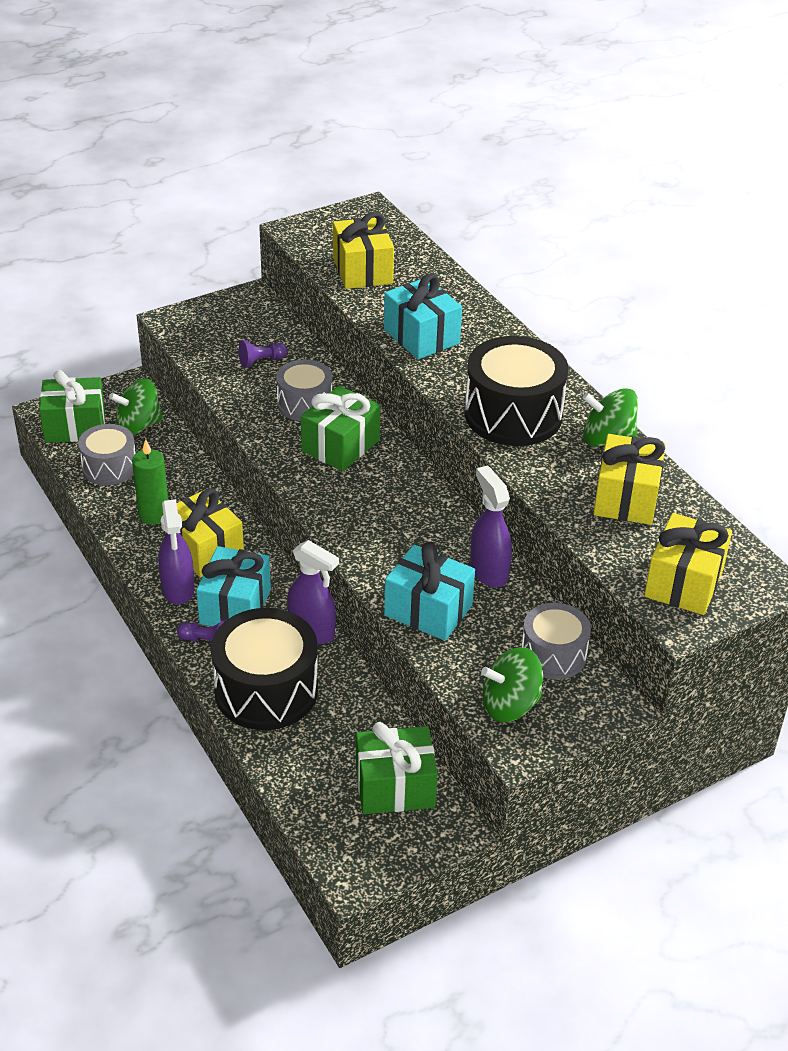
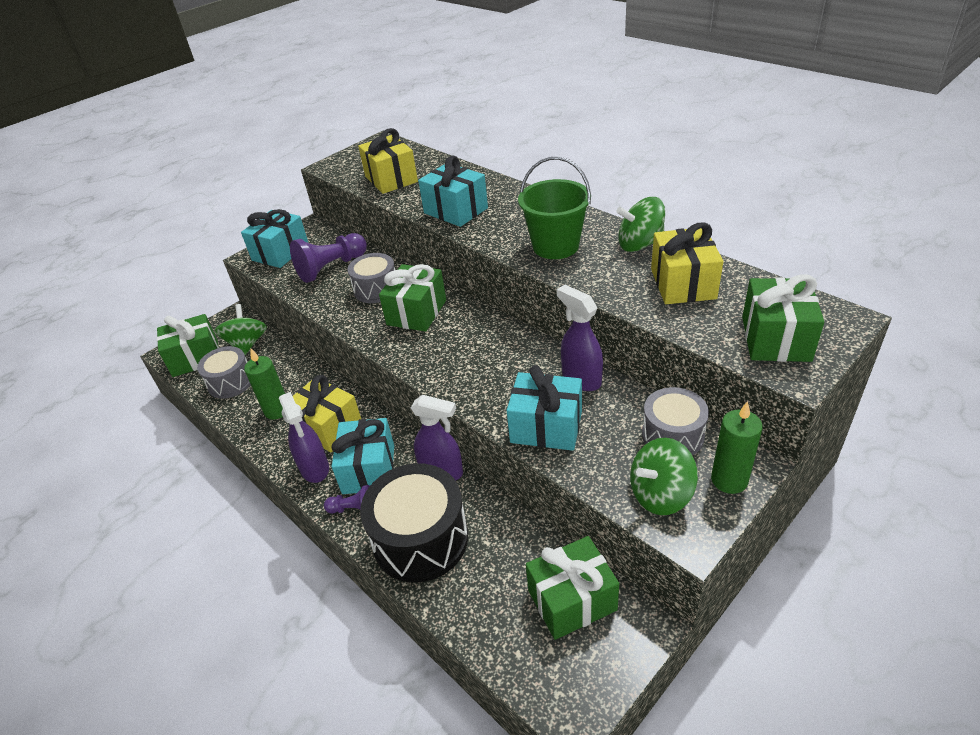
camera: 10 degrees left, 0 degrees up
green spinning top [109,378,163,435] -> green spinning top turned 120 degrees clockwise [215,304,267,355]
purple pawn [239,340,287,368] -> purple pawn [290,233,367,283], size x1.92
black drum [464,336,568,446] -> green bucket [518,157,591,259]
yellow gift [644,513,732,615] -> green gift [742,274,824,362]
none -> turquoise gift [241,209,308,268]
none -> green candle [711,401,763,494]

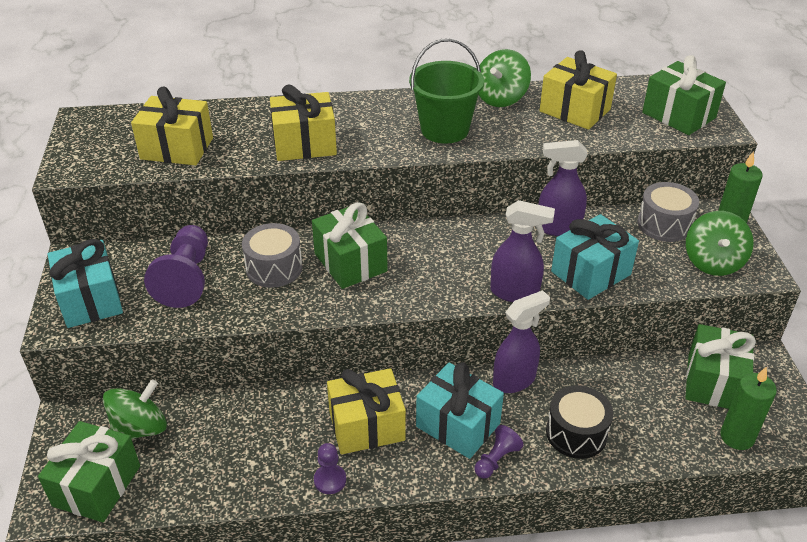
camera: 55 degrees left, 0 degrees up
grey drum [197,346,251,399] -> none
green spinning top [215,304,267,355] -> green spinning top turned 105 degrees clockwise [103,379,167,439]
green candle [244,349,285,419] -> green candle moved to [720,367,777,450]
purple spray bottle [279,392,329,483] -> purple spray bottle moved to [490,200,555,302]
black drum [360,463,468,583] -> black drum [546,385,613,459], size x0.61
turquoise gift [418,156,488,227] -> yellow gift [270,84,337,161]
none -> purple pawn [314,443,346,494]

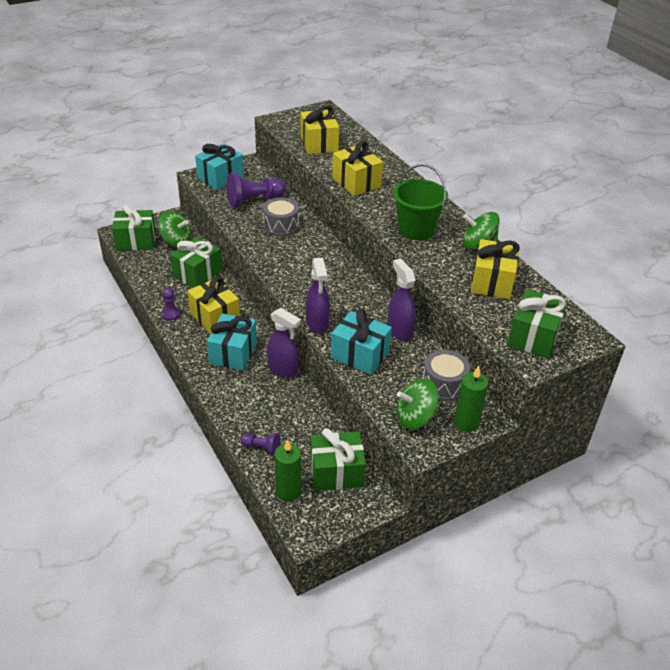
camera: 65 degrees right, 0 degrees up
green gift [312,202,388,289] -> green gift moved to [170,237,222,288]
purple pawn [475,425,524,479] -> purple pawn moved to [240,433,281,455]
black drum [546,385,613,459] -> none

